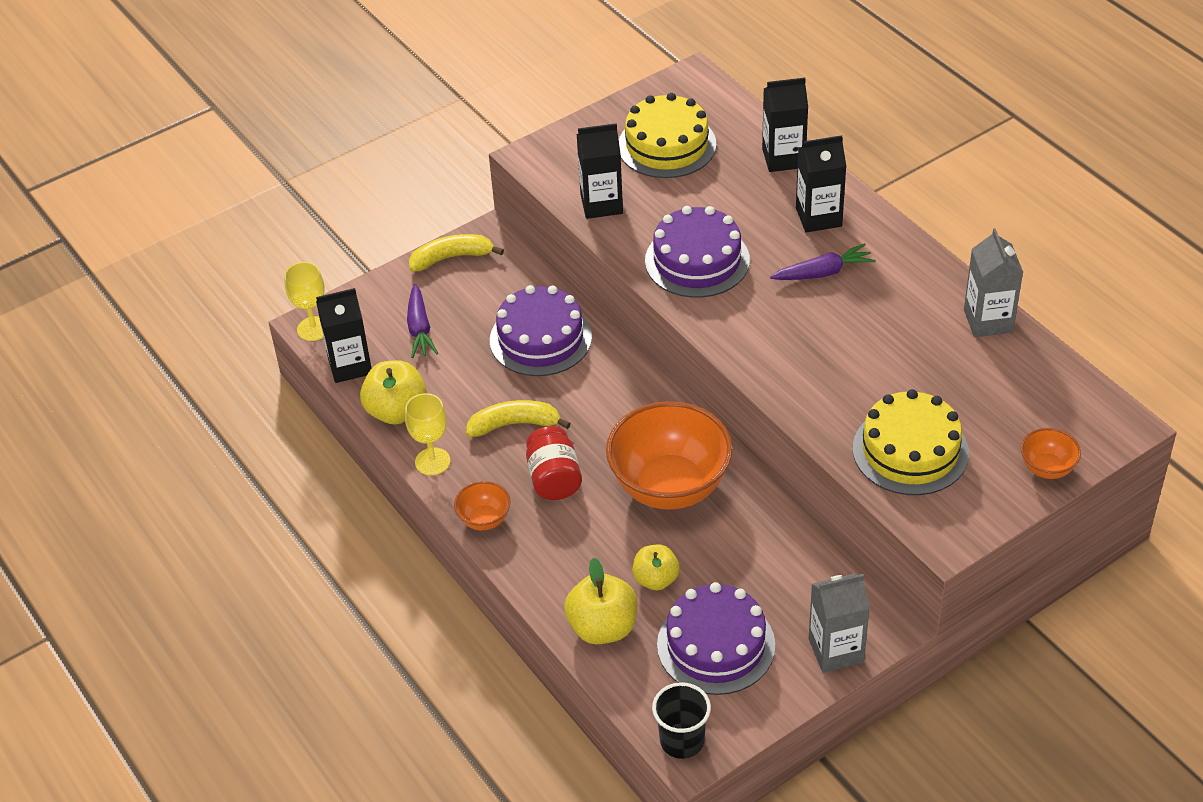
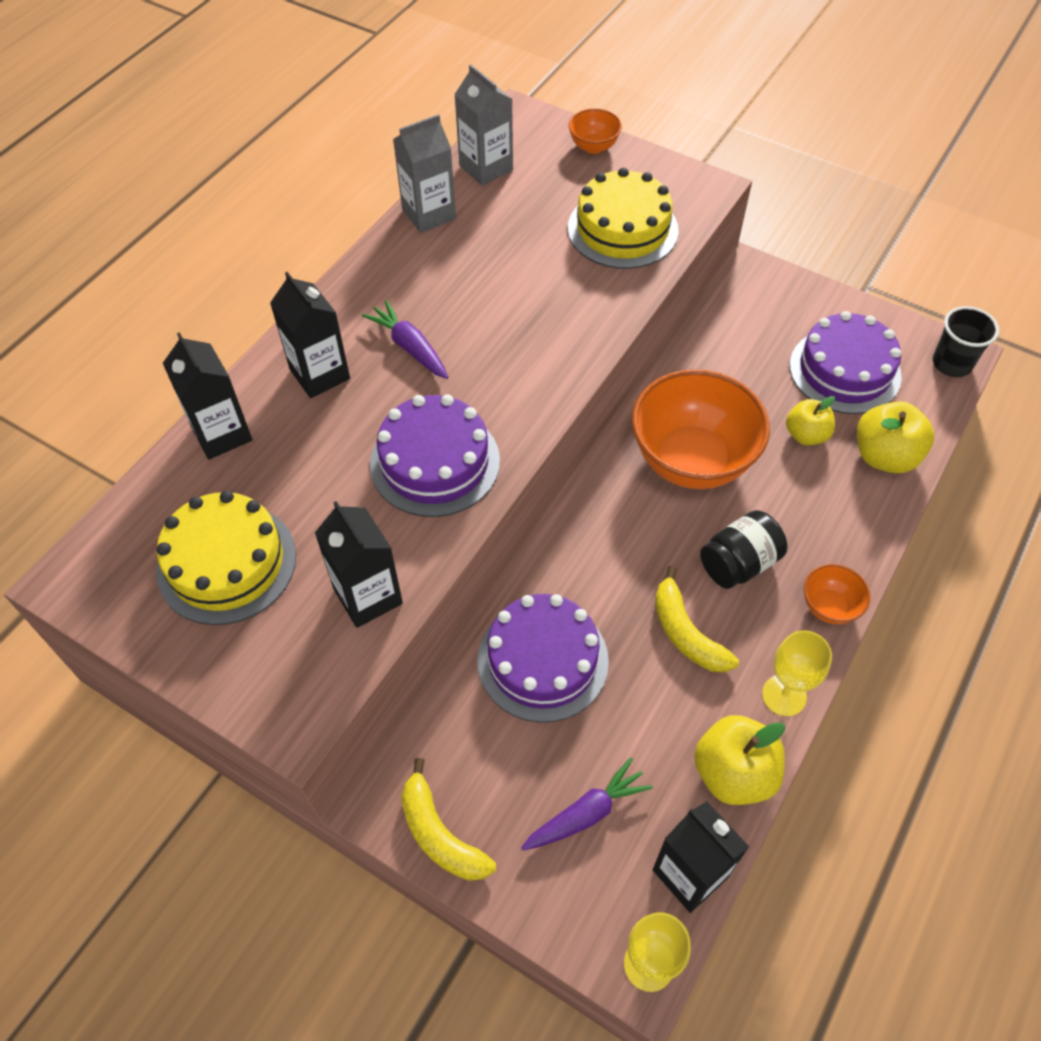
camera: 115 degrees left, 10 degrees up
red jar [526,426,582,500] -> black jar [700,510,787,589]
grey carton [809,574,870,673] -> grey carton moved to [454,64,513,186]

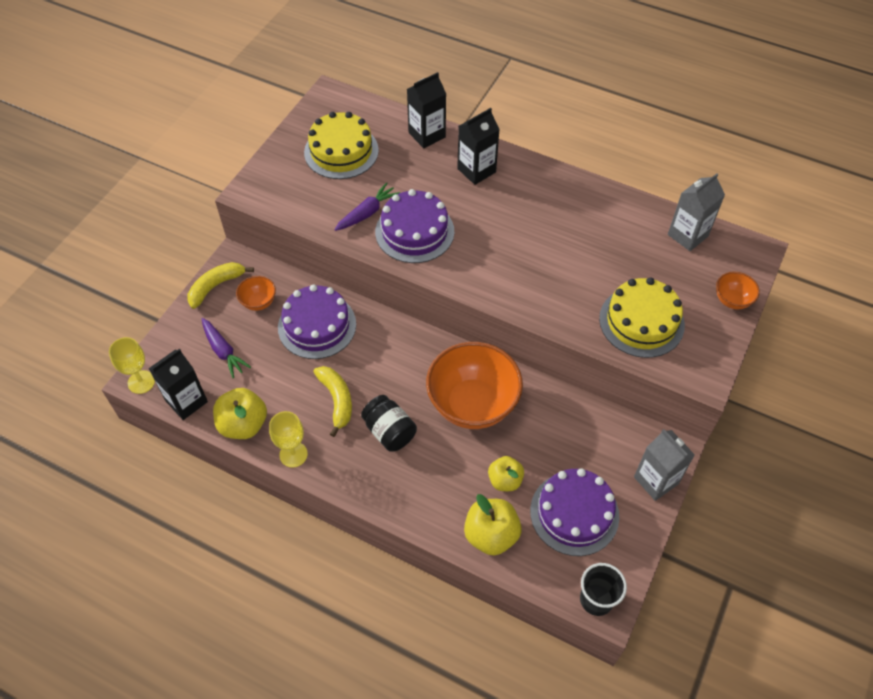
camera: 85 degrees right, 0 degrees up
black carton [315,501,403,628] -> none
purple carrot [362,300,449,379] -> purple carrot moved to [334,182,400,231]
grey carton [393,114,456,233] -> grey carton moved to [634,429,695,501]
yellow banana [655,565,739,672] -> yellow banana turned 105 degrees clockwise [314,366,352,437]
orange bowl [804,564,871,624] -> orange bowl moved to [236,276,276,311]

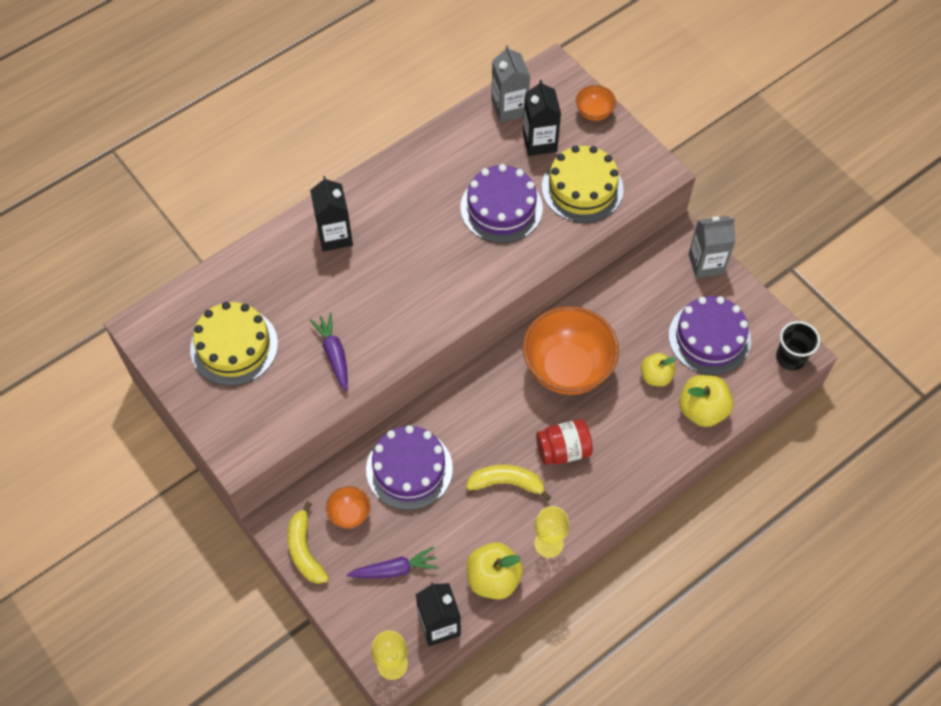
camera: 65 degrees left, 5 degrees up
black jar [361,395,417,452] -> red jar [536,419,593,465]
purple cake [375,189,454,263] -> purple cake moved to [460,164,543,243]
black carton [407,72,446,148] -> black carton moved to [523,80,561,156]

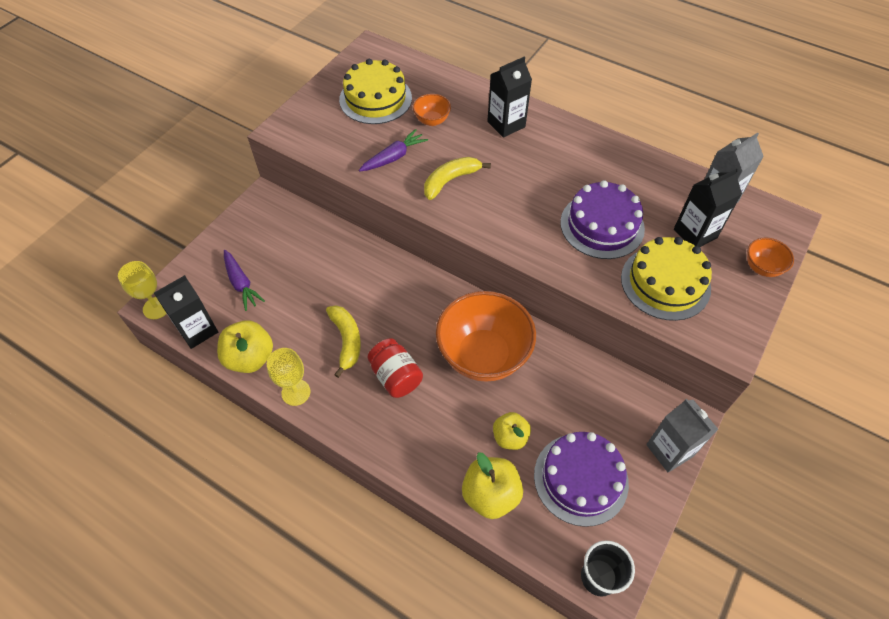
camera: 70 degrees right, 5 degrees down
yellow banana [287,501,329,584] -> yellow banana moved to [424,157,491,200]
orange bowl [326,486,371,529] -> orange bowl moved to [413,94,451,126]
purple cake [366,425,453,510] -> none

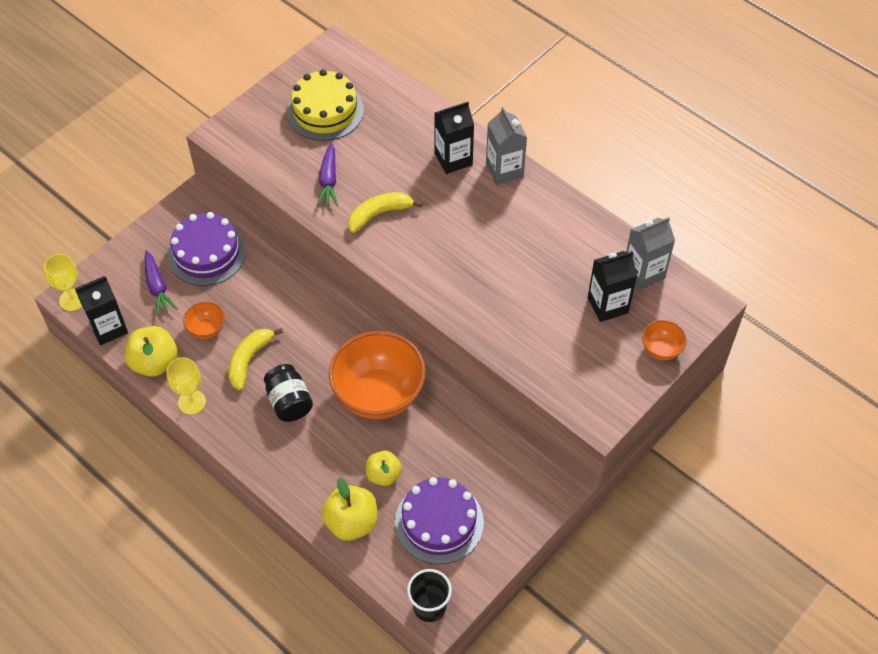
camera: 10 degrees right, 0 degrees up
yellow banana [326,305,361,378] -> yellow banana turned 150 degrees counterclockwise [229,328,283,390]
purple carrot [359,129,428,172] -> purple carrot turned 120 degrees clockwise [316,142,338,206]
red jar [368,338,423,398] -> black jar [264,364,313,422]
orange bowl [413,94,451,126] -> orange bowl moved to [183,302,225,339]
purple cake [560,180,645,259] -> purple cake moved to [167,212,246,286]
yellow cake [621,237,712,321] -> none
grey carton [646,398,718,472] -> grey carton moved to [486,107,527,185]

